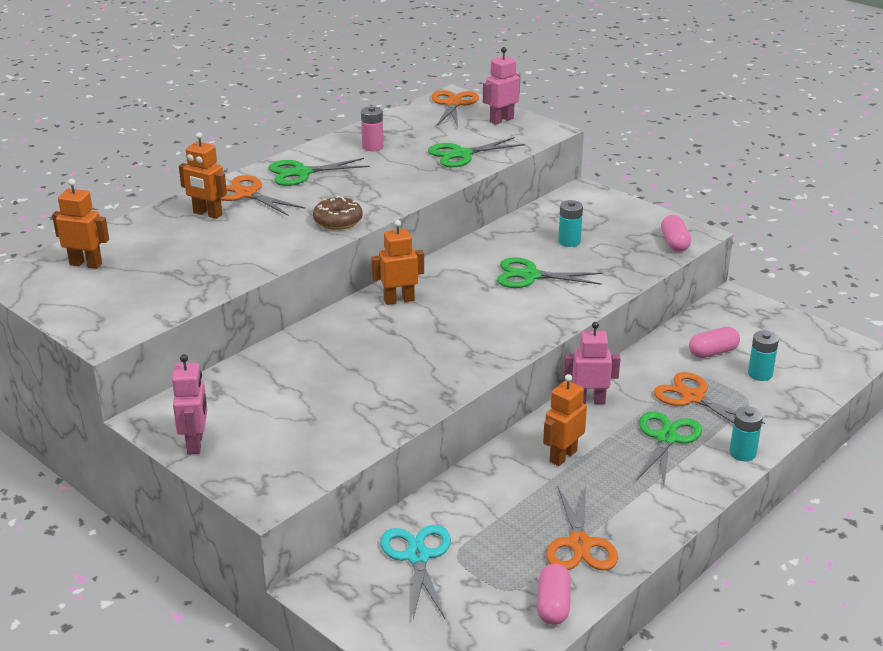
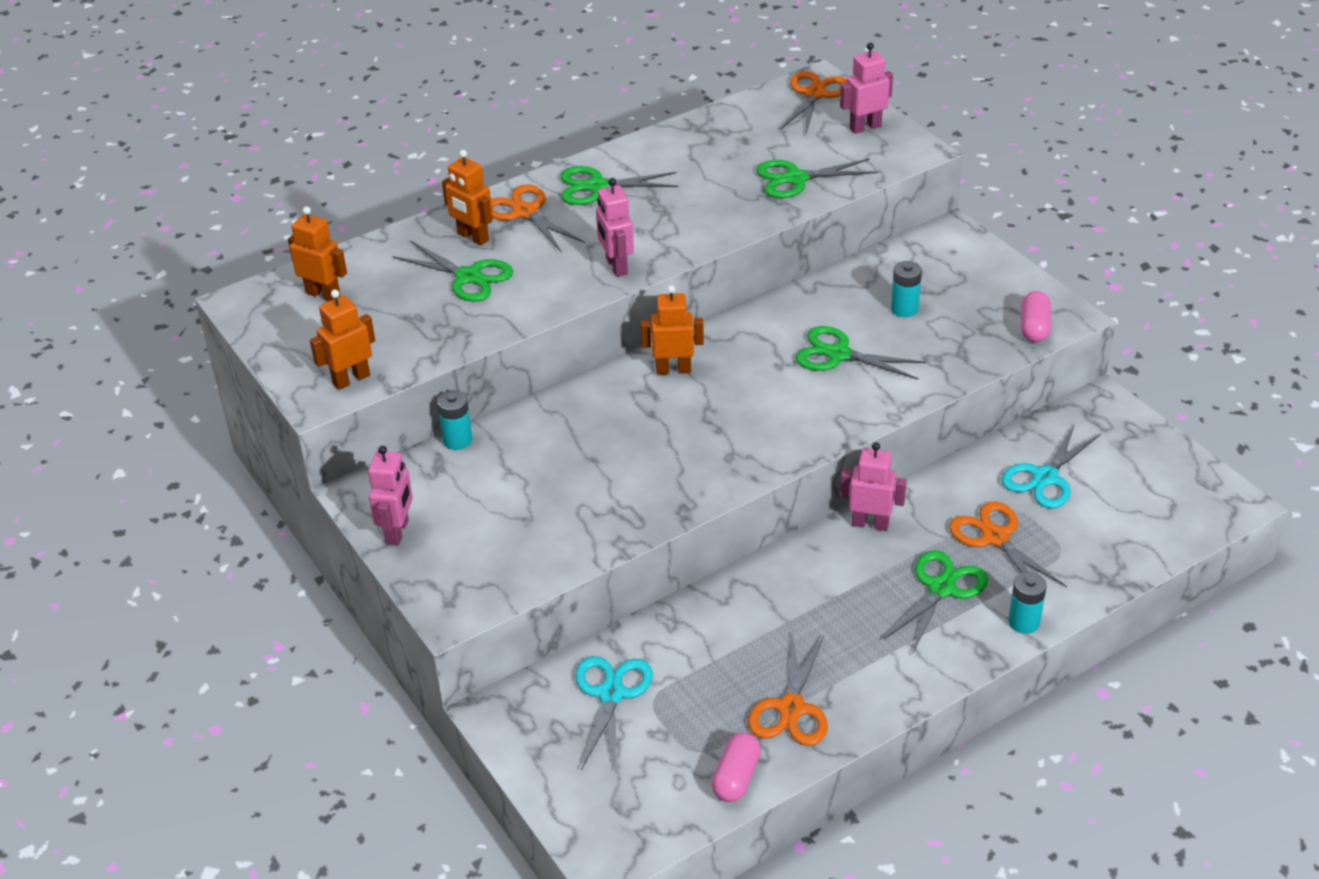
camera: 15 degrees right, 10 degrees up
brown donut [313,196,363,230] -> pink robot [596,178,634,277]
pink battery [361,106,384,151] -> none
orange robot [543,374,587,466] -> orange robot moved to [310,290,375,390]
pink capsule [689,327,740,358] -> turquoise scissors [1001,424,1101,509]
turquoise battery [748,331,779,381] -> turquoise battery moved to [437,390,472,450]
none -> green scissors [392,241,513,302]

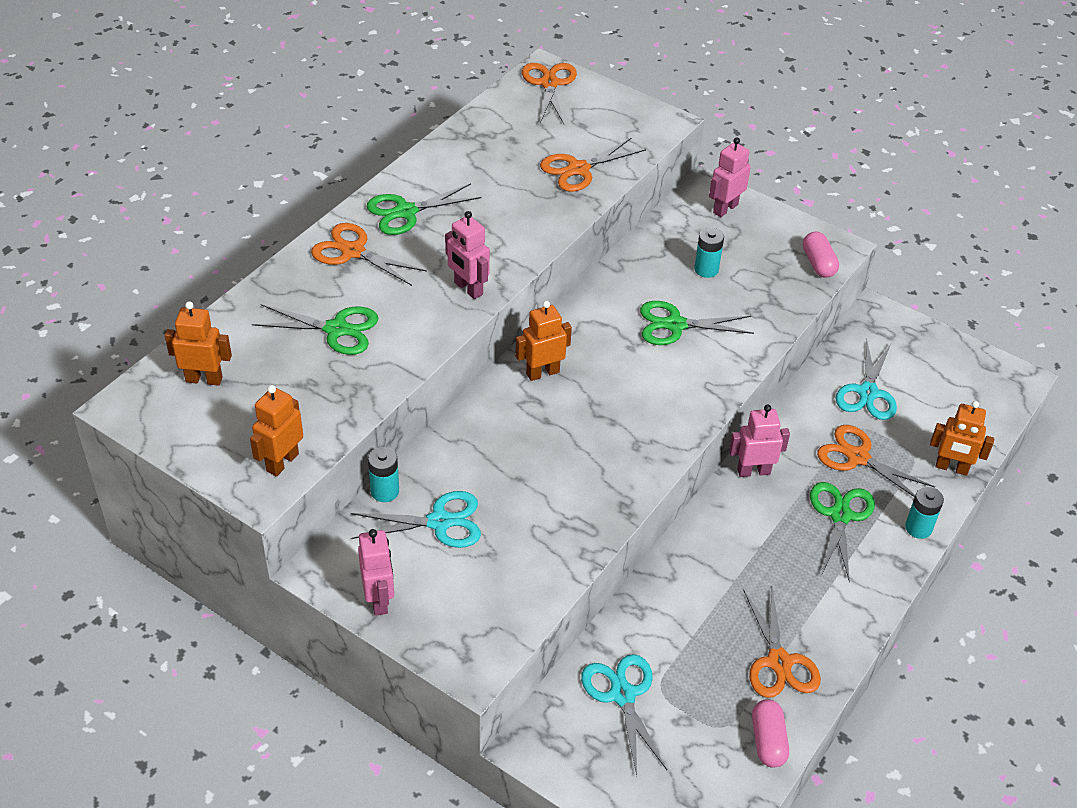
camera: 25 degrees left, 5 degrees up
orange robot [442,150,493,245] -> orange robot moved to [930,401,994,476]
green scissors [756,158,878,198] -> orange scissors [540,138,646,192]
pink robot [840,42,893,134] -> pink robot moved to [709,137,751,217]
none -> turquoise scissors [351,491,481,548]

